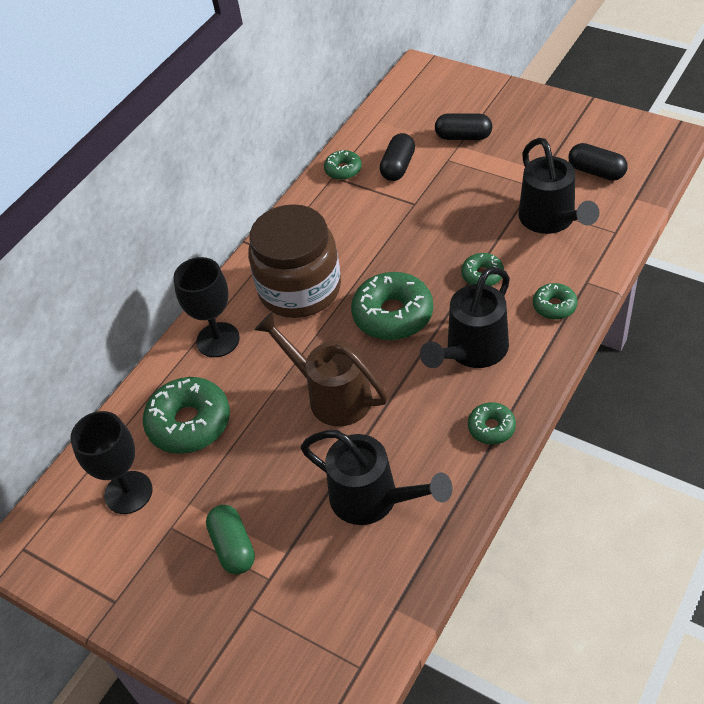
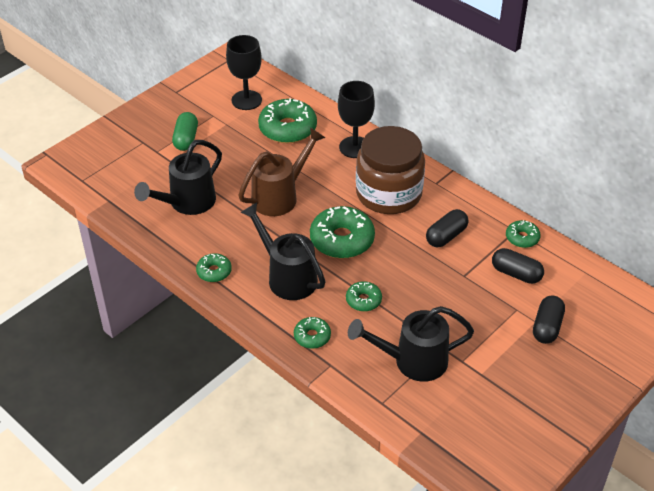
camera: 95 degrees right, 5 degrees down
green capsule [206,505,255,575] -> green capsule turned 75 degrees counterclockwise [172,112,198,151]
black capsule [569,143,628,181] -> black capsule moved to [426,209,468,247]

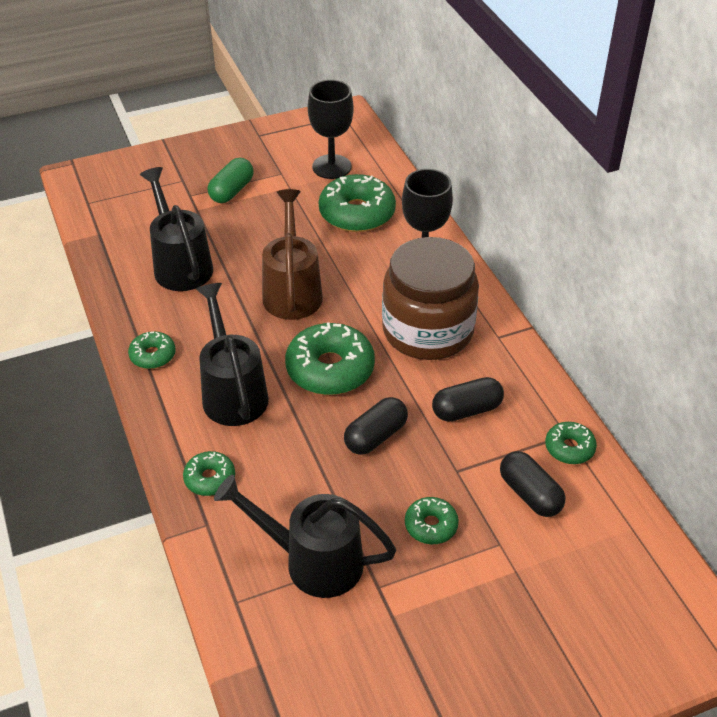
camera: 25 degrees right, 0 degrees up
black watering can [134,140,222,215] -> black watering can turned 90 degrees clockwise [140,167,213,291]
brown watering can [238,127,325,216] -> brown watering can turned 75 degrees counterclockwise [262,189,323,320]
green donut [346,281,382,312] -> green donut moved to [405,497,459,544]
black capsule [533,296,565,344] -> black capsule moved to [344,397,408,455]

